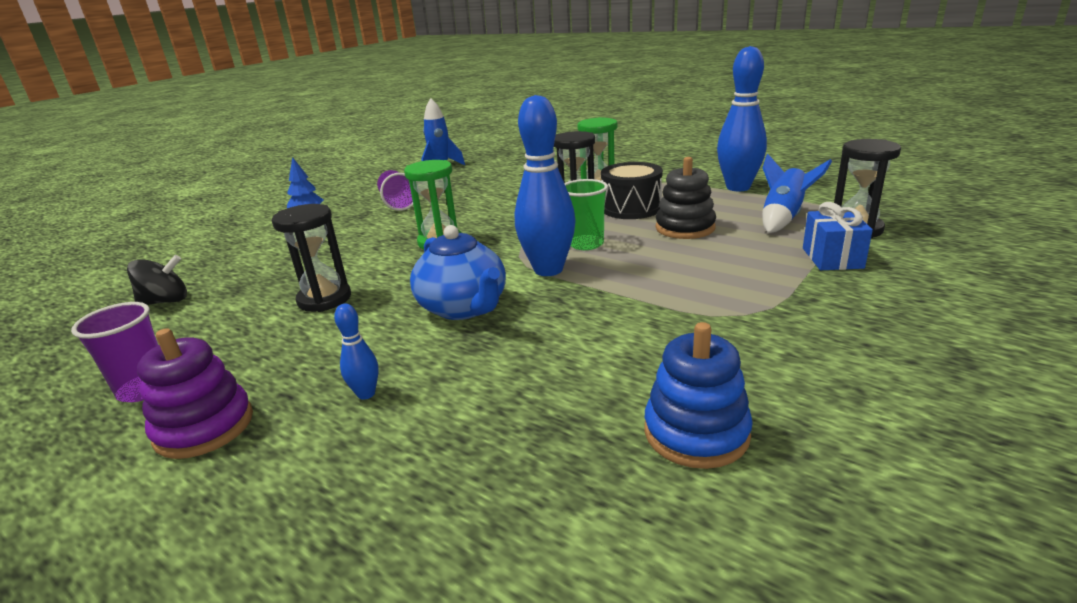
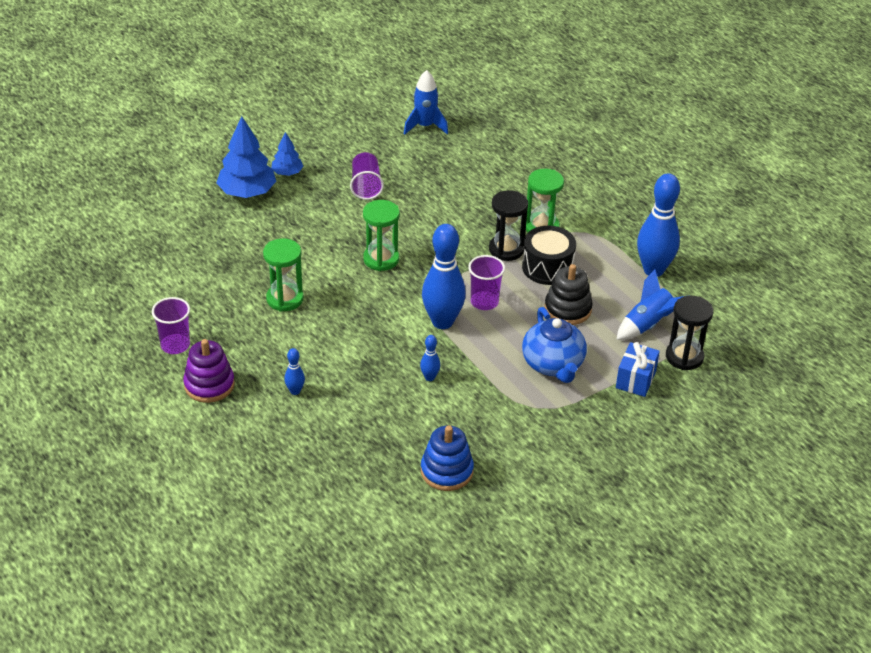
camera: 15 degrees right, 15 degrees up
black spinning top [127,255,187,305] -> none
black hourglass [272,204,351,312] -> green hourglass [263,238,304,312]
blue teapot [410,225,506,320] -> blue teapot moved to [522,307,587,383]
green cup [564,179,608,250] -> purple cup [468,255,505,310]
none -> blue tree [216,116,276,198]
none -> blue bowling pin [420,335,440,381]

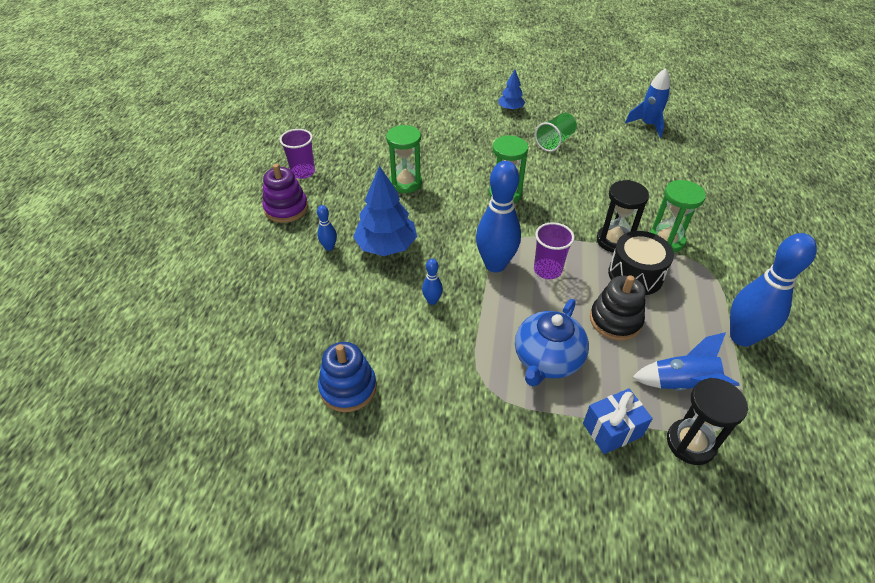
camera: 45 degrees right, 5 degrees up
blue tree [216,116,276,198] -> blue tree moved to [353,166,417,256]
purple cup [350,152,384,200] -> green cup [535,113,577,152]

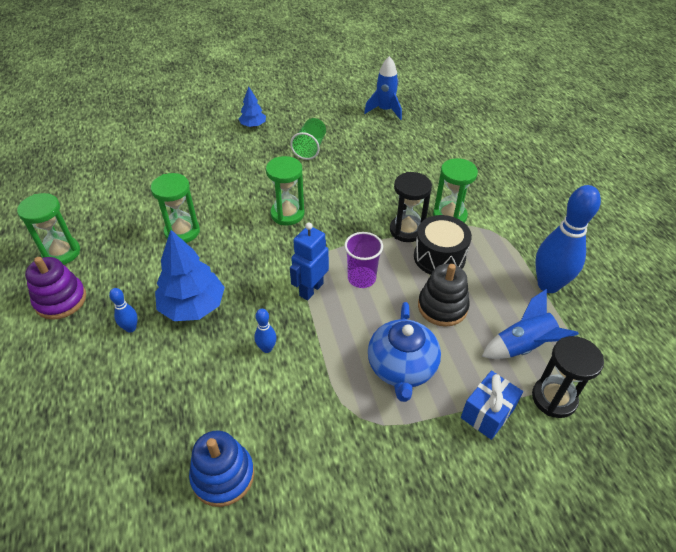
camera: 25 degrees left, 0 degrees up
purple cup [280,129,315,179] -> green hourglass [17,193,80,265]
blue bowling pin [476,161,521,272] -> blue robot [290,223,329,300]

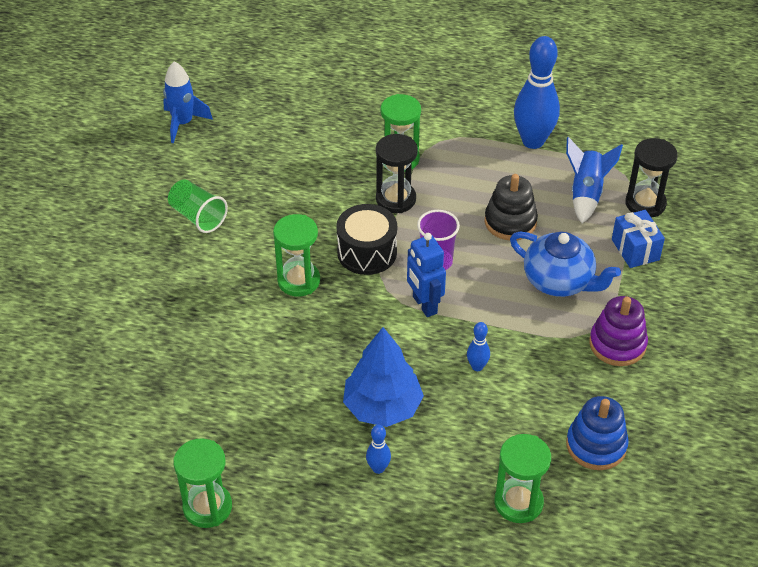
camera: 60 degrees left, 0 degrees up
purple stacking toy [25,257,86,320] -> purple stacking toy moved to [589,296,648,366]
green hourglass [150,173,200,243] -> green hourglass moved to [494,434,551,523]
blue tree [239,87,266,127] -> none
black drum [414,215,472,275] -> black drum moved to [336,204,397,275]

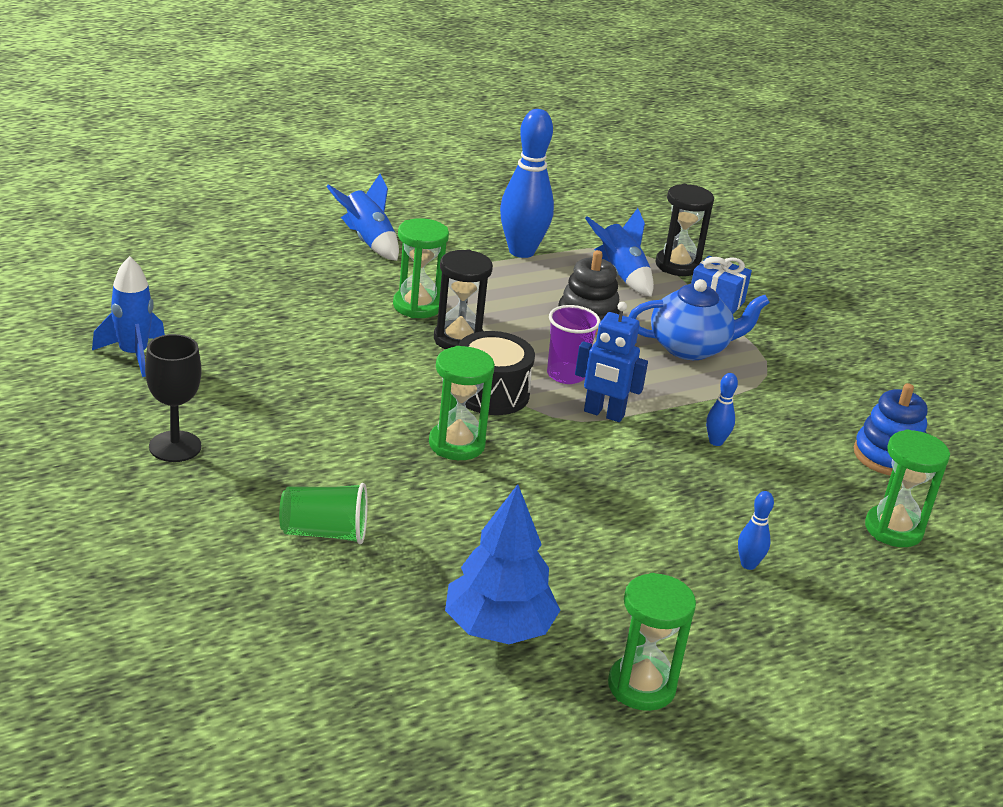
camera: 45 degrees left, 15 degrees down
green cup [168,179,228,233] -> green cup moved to [279,483,368,544]
blue tree [343,327,424,427] -> blue tree moved to [445,484,560,644]
purple stacking toy [589,296,648,366] -> none
none -> black goblet [145,334,202,462]
none -> blue rocket [326,174,399,261]

